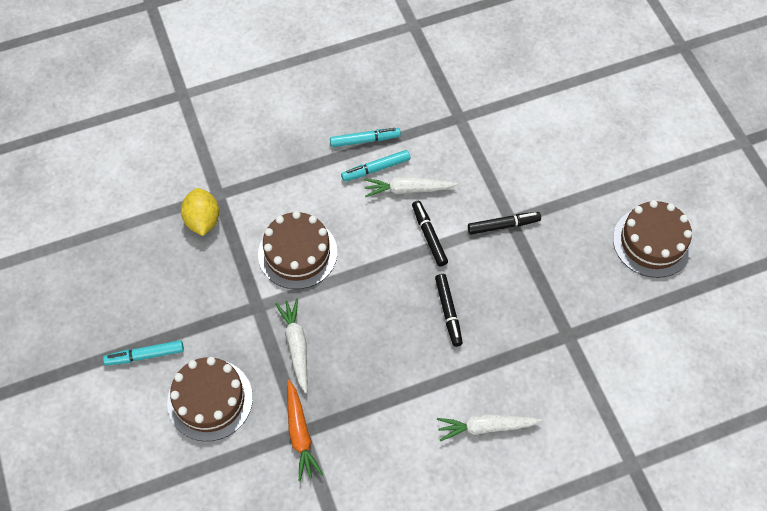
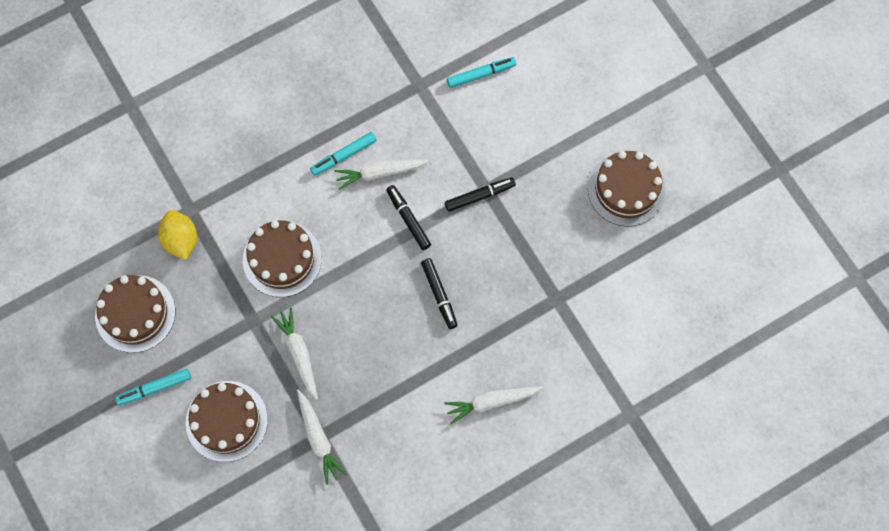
camera: 10 degrees left, 10 degrees up
orange carrot [287,380,323,481] -> white carrot [297,390,347,485]
turquoise marker [330,128,401,147] -> turquoise marker moved to [447,57,516,88]
none -> brown cake [95,275,175,353]

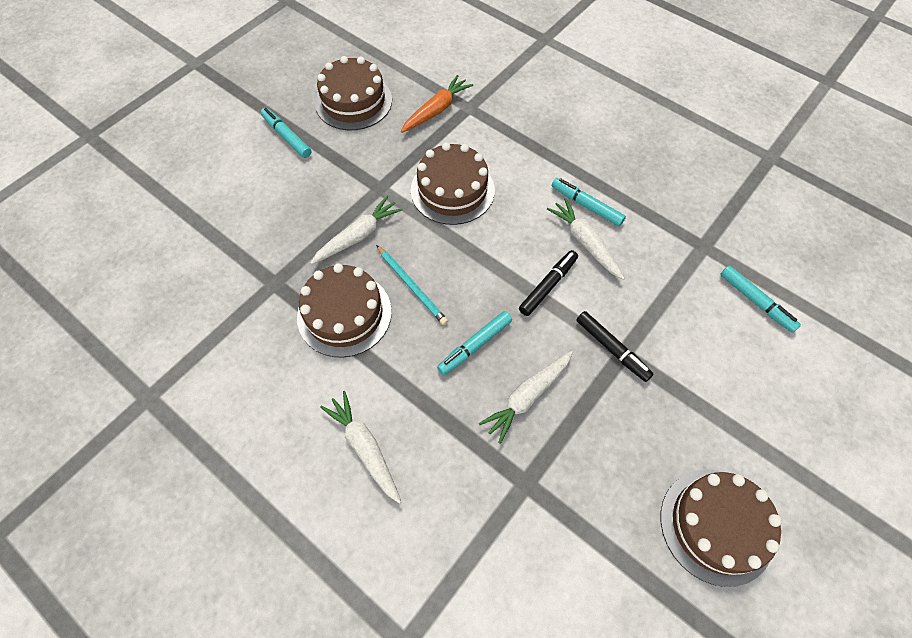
camera: 70 degrees right, 10 degrees down
yellow lemon [158,210,197,260] -> orange carrot [401,75,473,133]
brown cake [186,381,268,462] -> brown cake moved to [297,263,392,358]
white carrot [297,390,347,485] -> white carrot moved to [479,351,573,444]
black marker [421,258,457,329] -> turquoise marker [437,311,512,375]
none -> turquoise pencil [376,245,448,325]

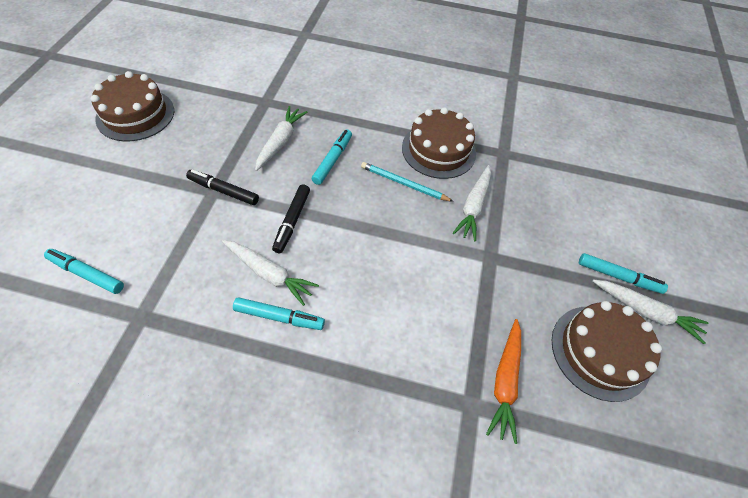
camera: 150 degrees right, 5 degrees down
white carrot [320,391,401,504] -> white carrot moved to [592,280,708,344]
brown cake [411,142,495,225] -> none

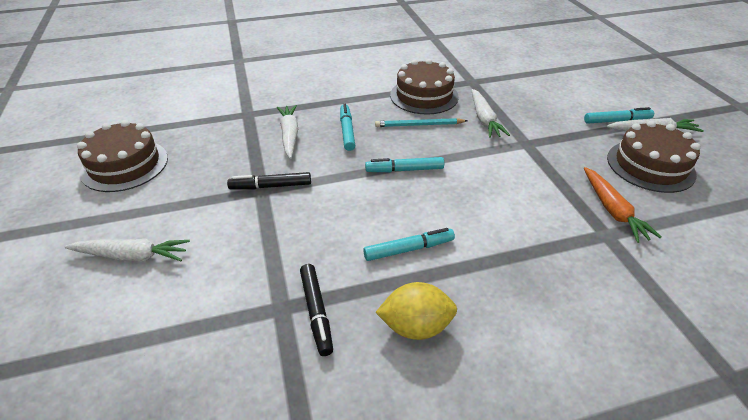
camera: 25 degrees left, 15 degrees down
turquoise marker [44,249,124,294] -> turquoise marker moved to [365,157,444,172]
white carrot [222,240,319,306] -> white carrot moved to [65,239,190,261]
black marker [272,184,310,253] -> black marker moved to [300,264,333,356]
none -> yellow lemon [375,282,457,340]

